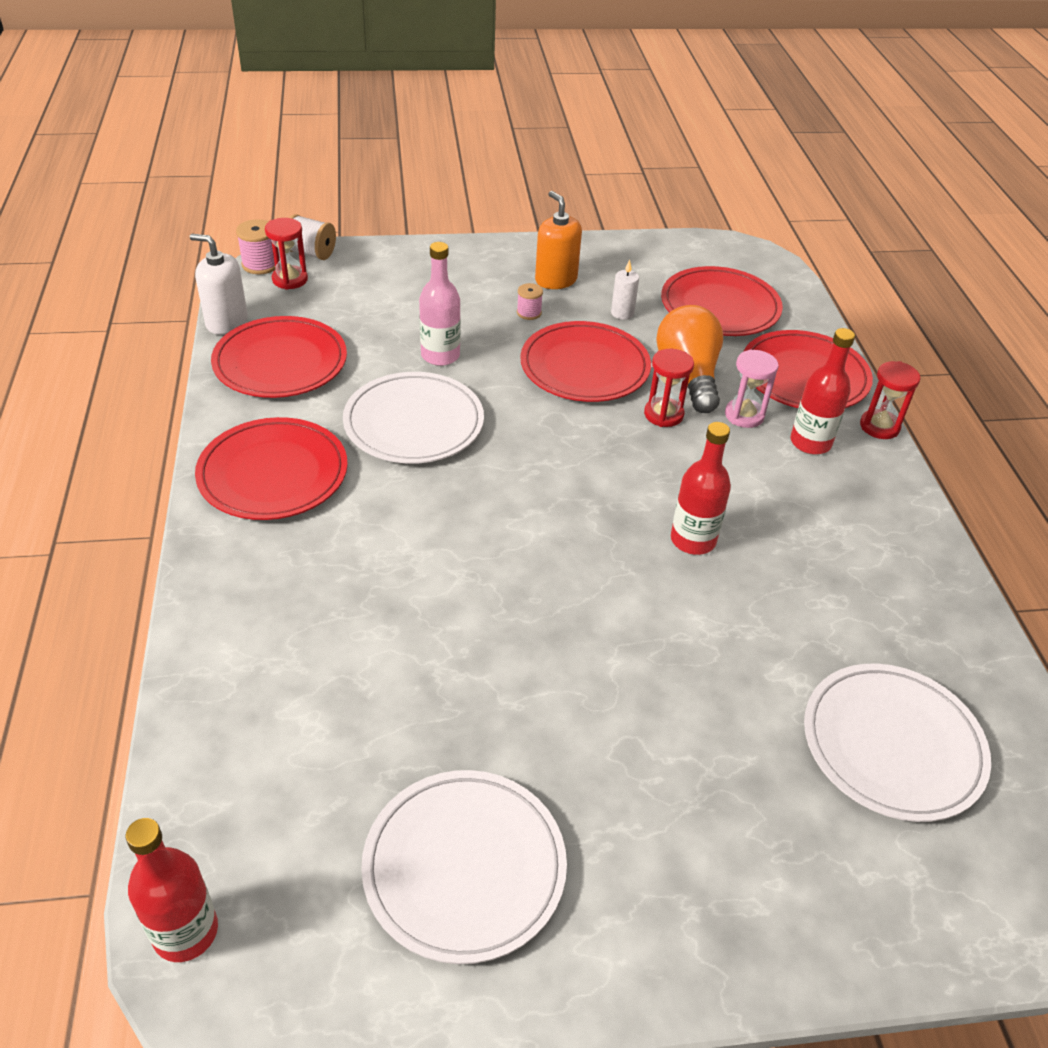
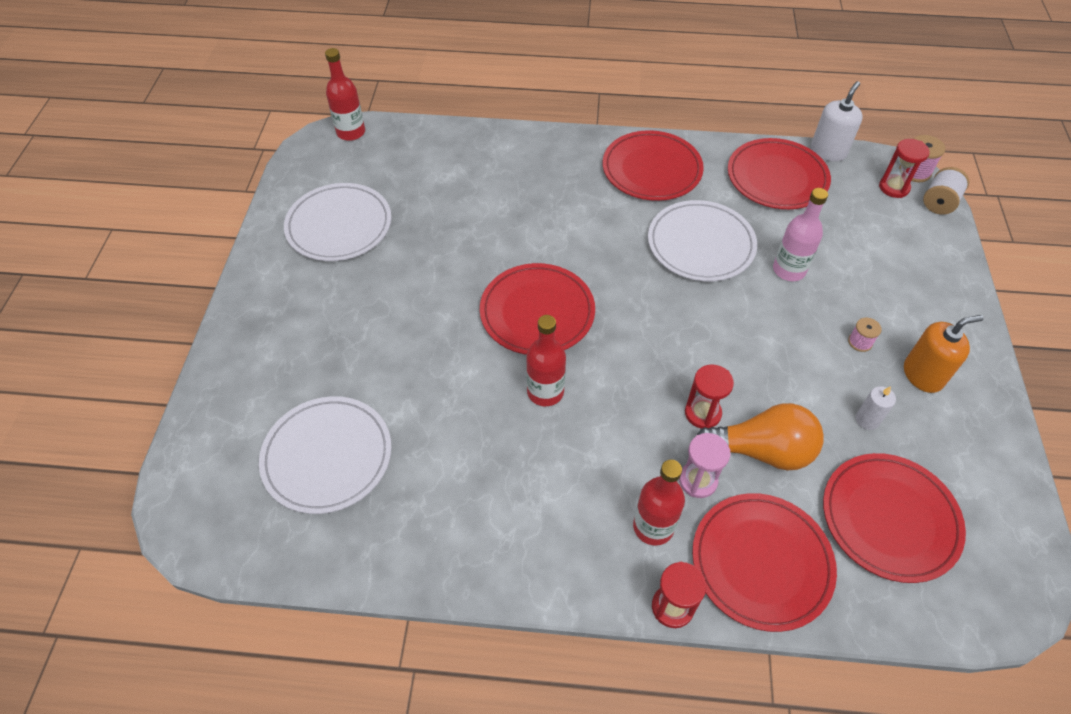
camera: 105 degrees right, 10 degrees up
red plate [520,321,651,402] -> red plate moved to [480,263,595,355]

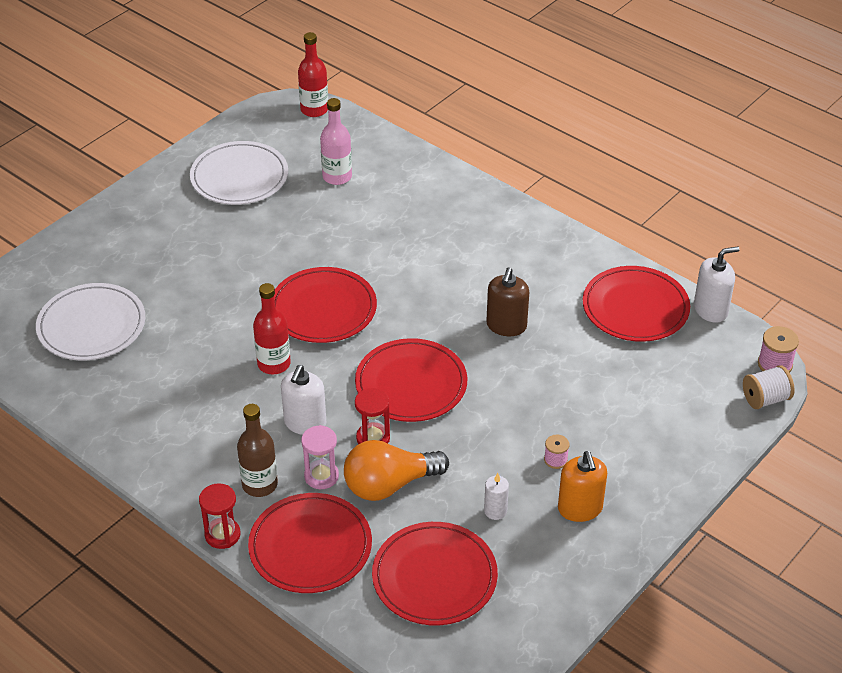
camera: 35 degrees right, 10 degrees down
red plate [603,130,704,201] -> red plate moved to [355,338,467,422]
red bottle [633,460,685,546] -> brown bottle [237,404,278,497]
white plate [648,200,757,281] -> brown soap dispenser [486,267,529,336]
orange light bulb [697,403,824,471] -> orange light bulb turned 120 degrees clockwise [344,440,449,501]
pink bottle [773,188,828,281] -> pink bottle moved to [320,98,352,185]
red hourglass [879,139,930,198] -> none
orange soap dispenser [904,315,983,393] -> orange soap dispenser turned 60 degrees clockwise [558,451,607,522]
none -> white soap dispenser [281,365,327,435]

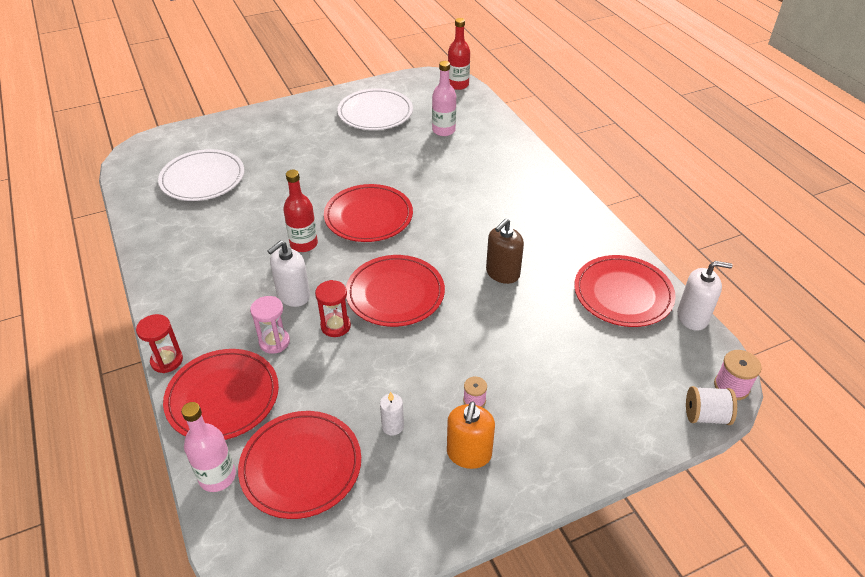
camera: 25 degrees right, 0 degrees up
brown bottle [237,404,278,497] -> none
orange light bulb [344,440,449,501] -> none
none -> pink bottle [181,402,236,492]

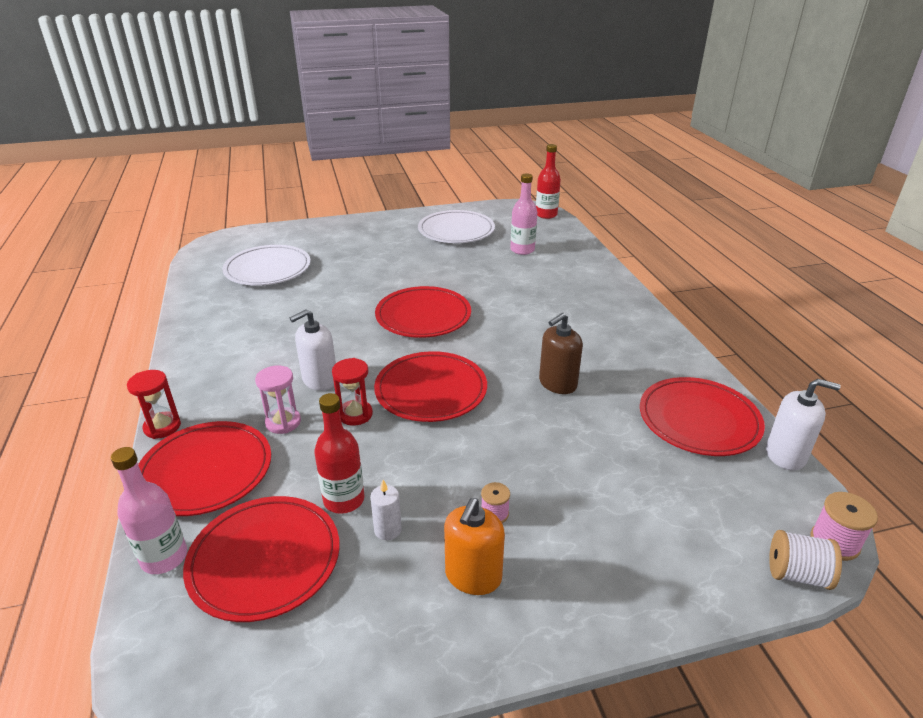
camera: 10 degrees right, 10 degrees down
red bottle [283,170,318,252] -> red bottle moved to [314,393,364,514]

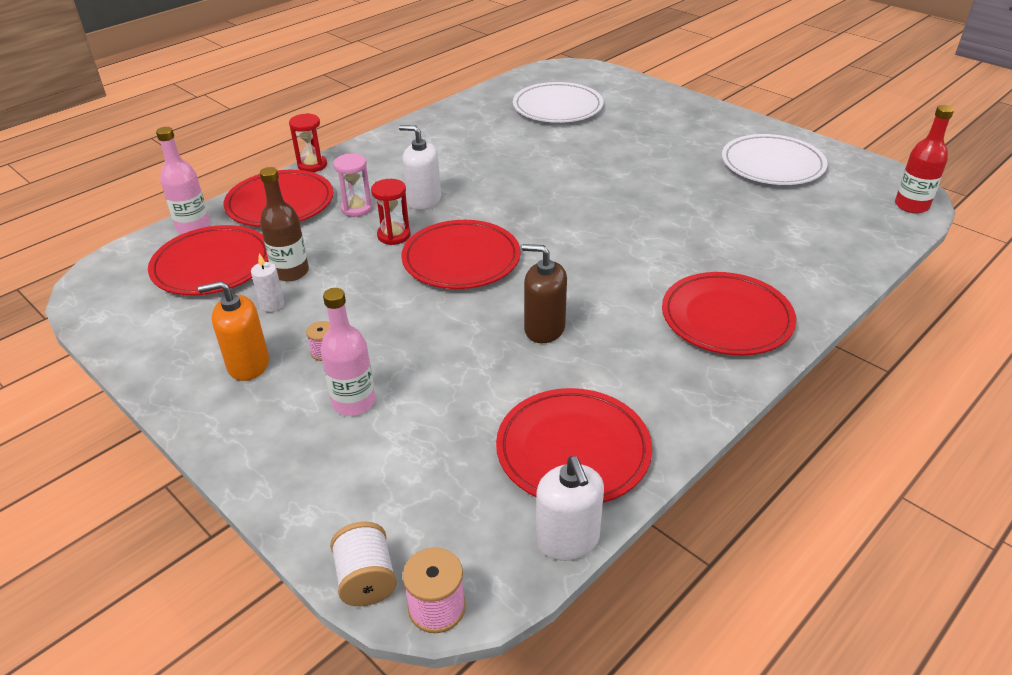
camera: 60 degrees right, 5 degrees up
red bottle [314,393,364,514] -> brown bottle [260,167,309,281]
red plate [375,286,471,338] -> red plate moved to [662,272,796,355]
pink bottle [510,174,537,255] -> pink bottle moved to [320,288,375,416]

